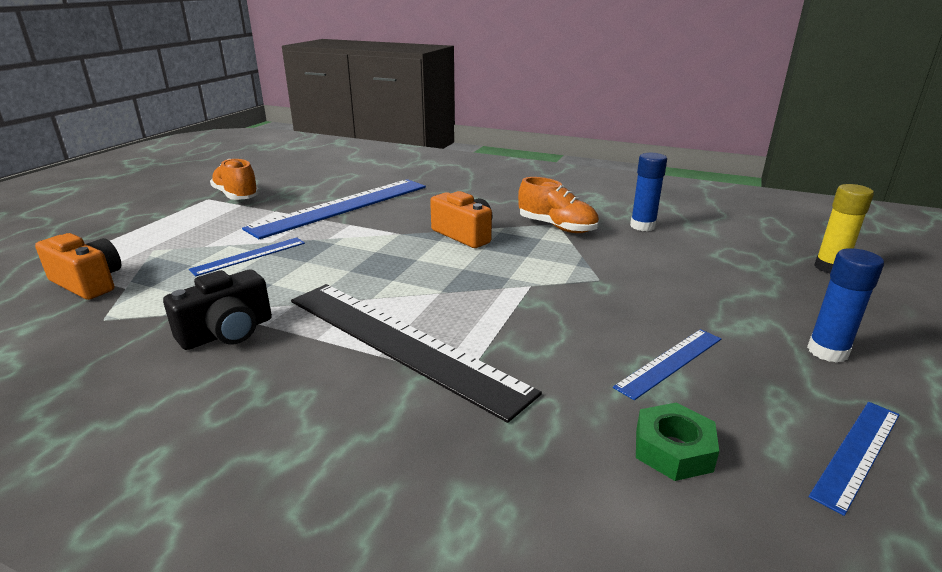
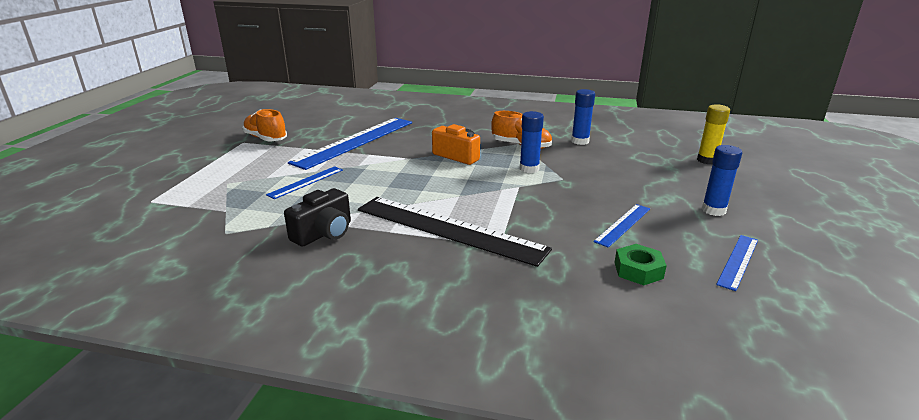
camera: 10 degrees left, 0 degrees up
orange camera [35,233,121,300] -> none
none -> blue glue stick [520,111,544,173]

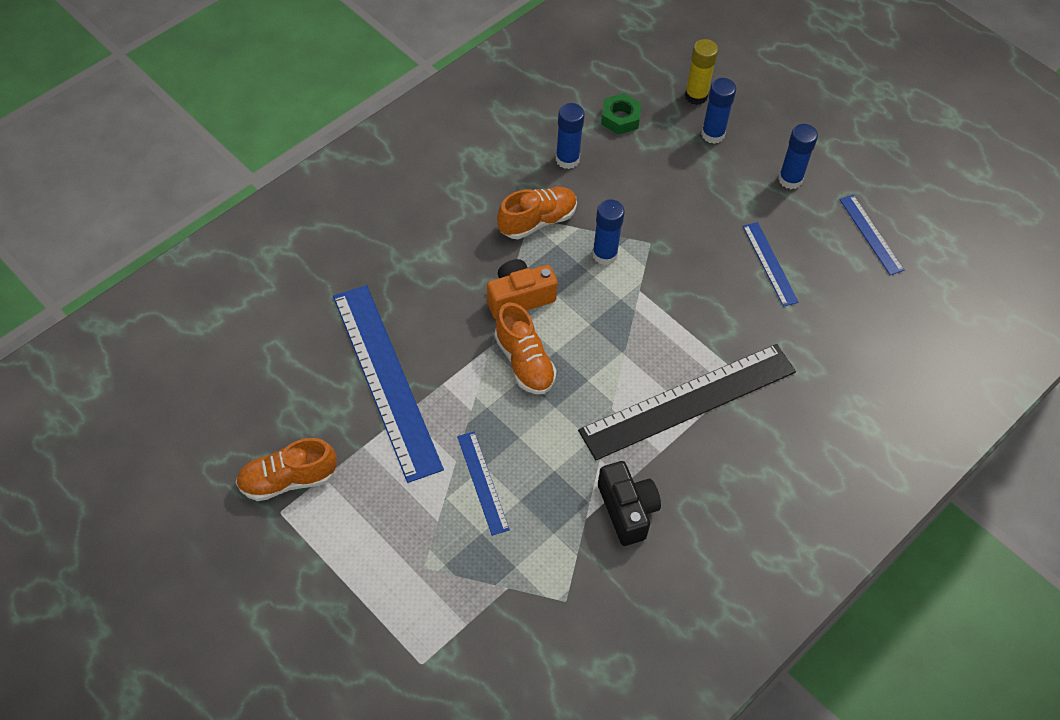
camera: 60 degrees left, 30 degrees up
green nut [614,244,667,285] -> green nut moved to [601,93,642,135]
none -> orange shoe [494,302,557,394]
none -> blue glue stick [701,78,736,144]

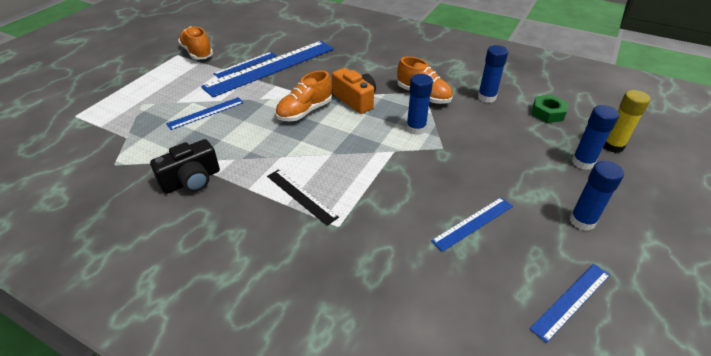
camera: 75 degrees right, 15 degrees down
black ruler [578,344,796,460] -> black ruler [267,169,339,226], size x0.48
none -> blue ruler [213,52,277,78]

